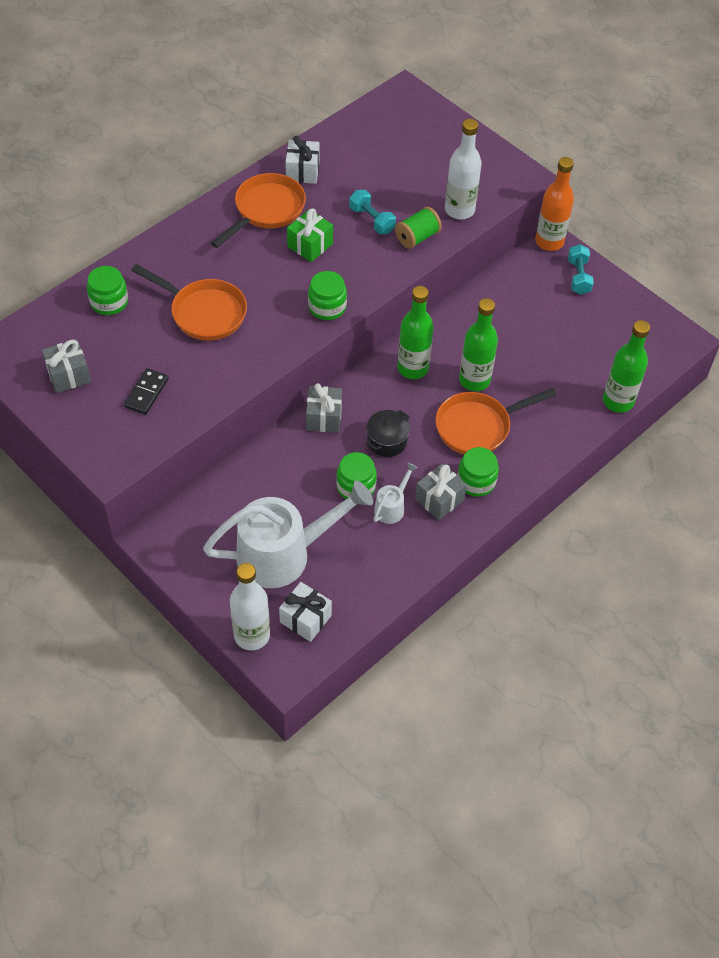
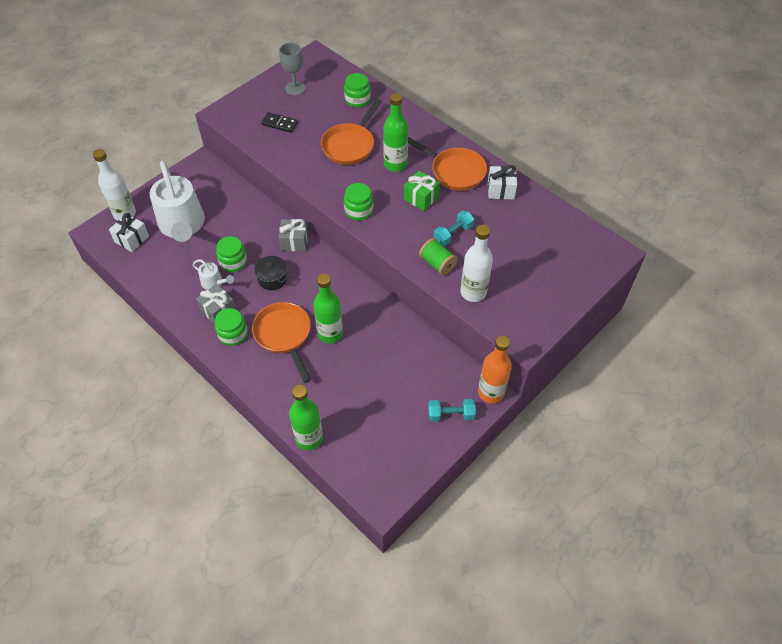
camera: 90 degrees right, 0 degrees up
grey gift [42,339,91,393] -> grey goblet [279,43,305,95]
green bottle [398,286,434,379] -> green bottle moved to [383,93,408,172]

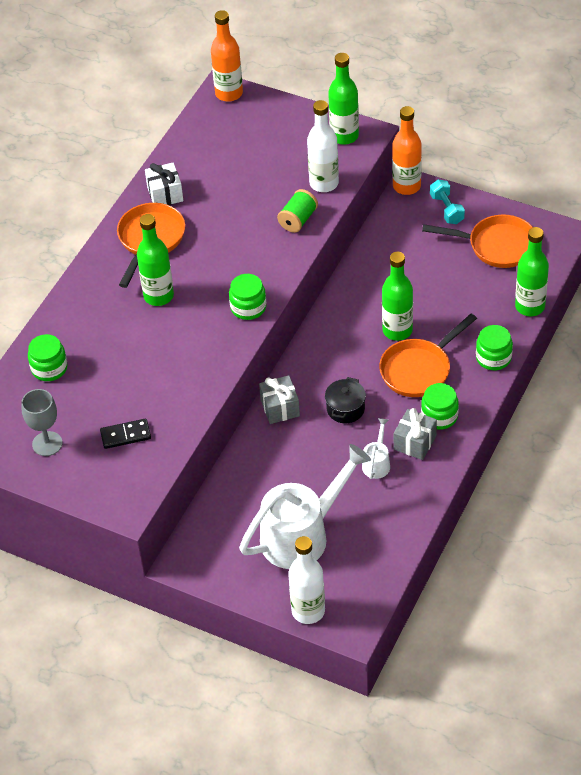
camera: 105 degrees left, 5 degrees down
white gift [109,213,149,252] -> none
green jar [216,236,247,272] -> green jar moved to [476,325,513,370]
black domino [261,112,298,133] -> black domino turned 75 degrees clockwise [100,419,151,449]
orange pan [321,99,382,165] -> orange pan moved to [422,215,533,268]
green gift [404,171,440,211] -> none
turquoise dumbbell [434,211,474,246] -> none
none -> orange bottle [211,10,243,102]
none -> green bottle [328,53,359,145]

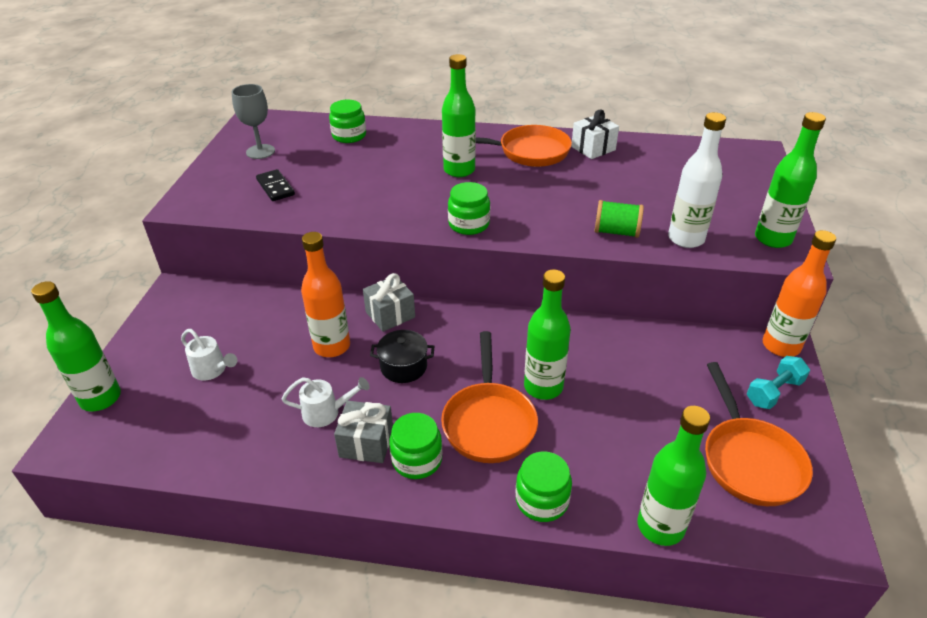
camera: 70 degrees right, 10 degrees down
orange bottle [211,10,243,102] -> orange bottle moved to [301,232,350,357]
white watering can [239,444,371,569] -> white watering can [181,329,237,380], size x0.44
white bottle [288,536,325,624] -> green bottle [31,281,121,411]
orange pan [379,313,477,397] -> orange pan turned 120 degrees counterclockwise [441,331,538,463]

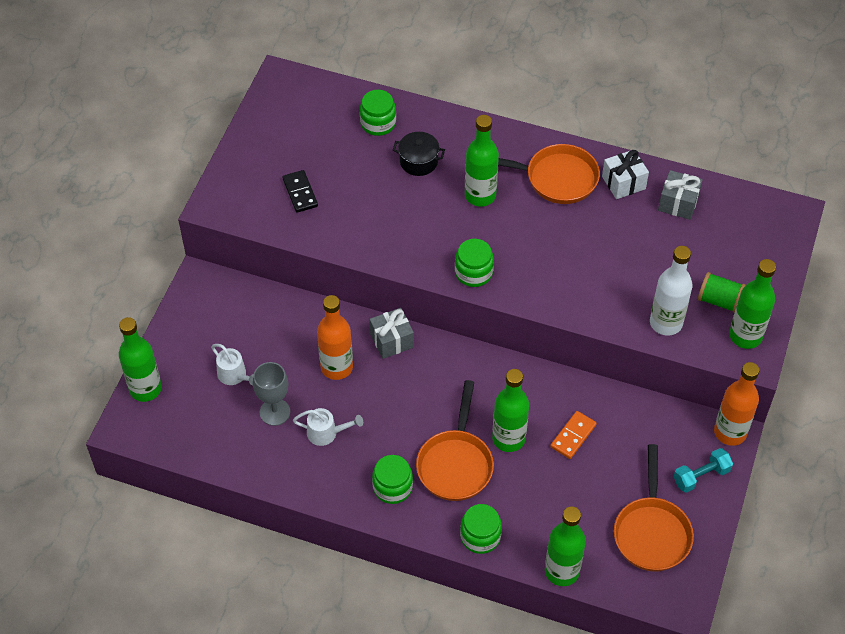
camera: 10 degrees right, 15 degrees up
grey goblet [232,84,275,159] -> grey goblet moved to [253,362,290,426]
grey gift [334,401,393,463] -> grey gift moved to [658,170,703,220]
black pot [370,330,435,383] -> black pot moved to [393,132,445,176]
green spool [595,200,644,238] -> green spool moved to [698,272,746,313]
none -> orange domino [550,411,597,459]

